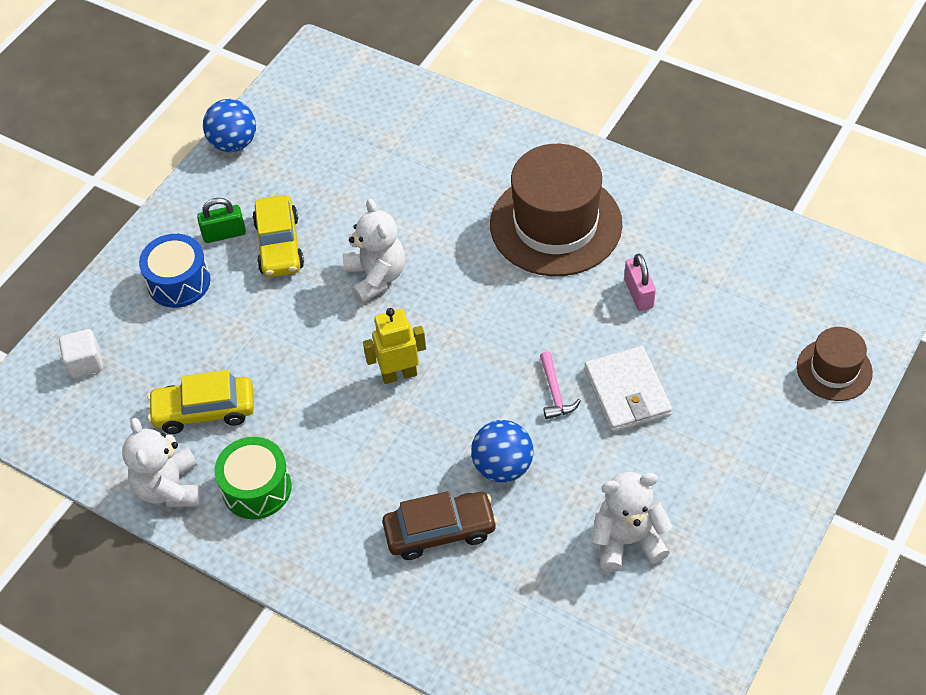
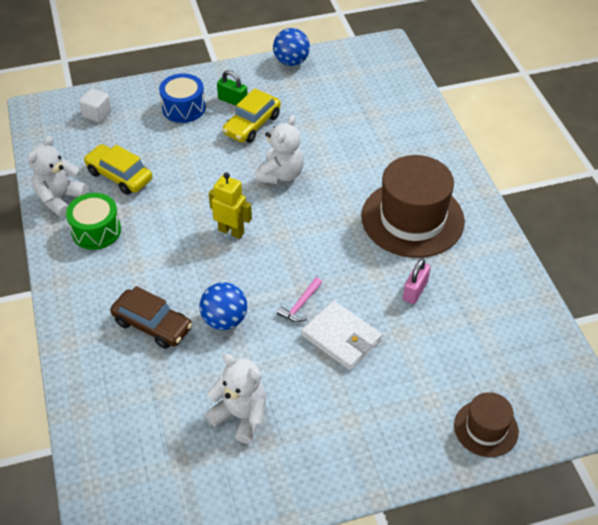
camera: 40 degrees right, 5 degrees down
white wallet [584,346,672,432] -> white wallet turned 75 degrees counterclockwise [301,301,382,370]

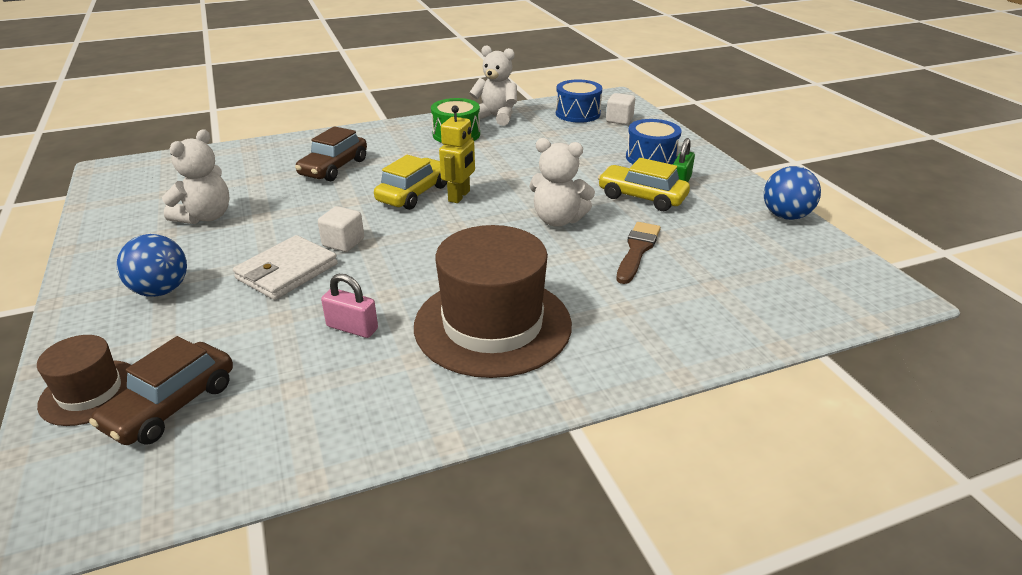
camera: 85 degrees right, 15 degrees down
yellow car [84,144,152,195] -> yellow car moved to [374,155,447,210]
blue ball [199,282,247,330] -> blue ball moved to [117,234,187,297]
pink hammer [277,277,322,322] -> white cube [318,206,364,252]
none -> brown car [89,336,233,445]
none -> blue drum [556,79,602,123]
none -> brown brush [616,222,661,284]

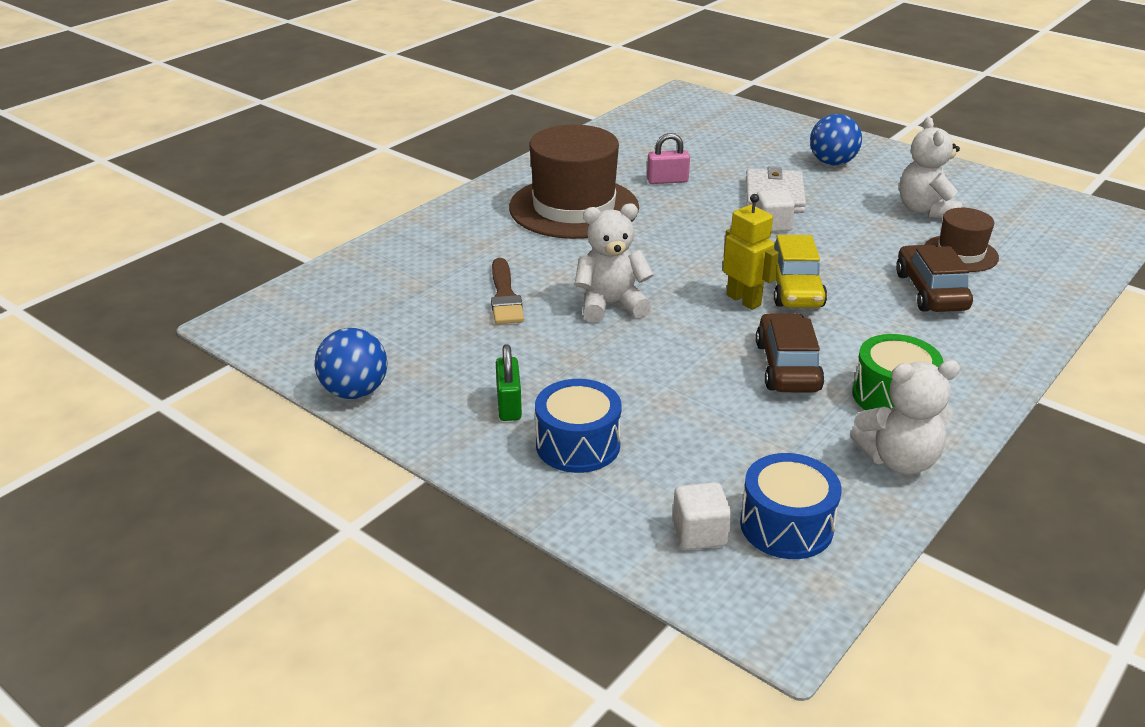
camera: 150 degrees right, 0 degrees up
brown hat [37,335,131,426] -> brown hat moved to [924,208,999,272]
brown car [89,336,233,445] -> brown car moved to [756,313,825,393]
yellow robot [439,105,475,203] -> yellow robot turned 150 degrees clockwise [723,194,779,310]
yellow car [598,158,690,211] -> none

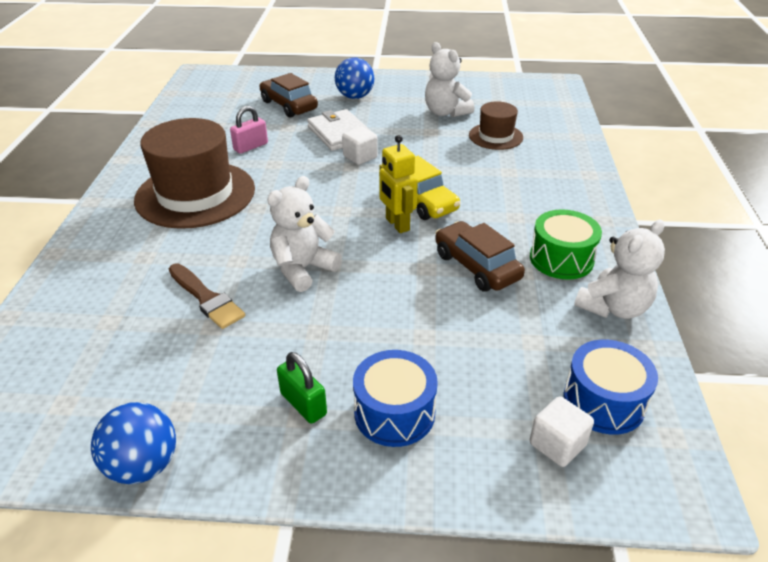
camera: 35 degrees left, 5 degrees up
yellow robot [723,194,779,310] -> yellow robot turned 135 degrees counterclockwise [379,135,418,233]
brown car [896,245,973,312] -> brown car moved to [260,73,318,118]

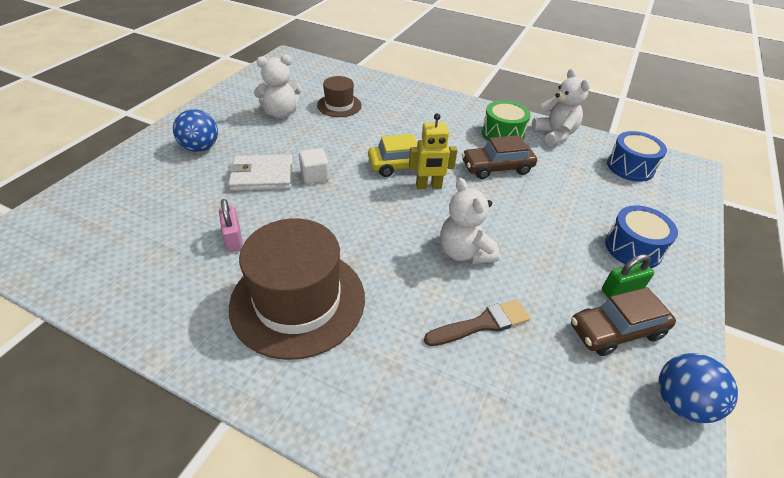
camera: 70 degrees left, 5 degrees up
brown car [260,73,318,118] -> brown car moved to [571,287,676,356]
white cube [530,396,594,467] -> none

